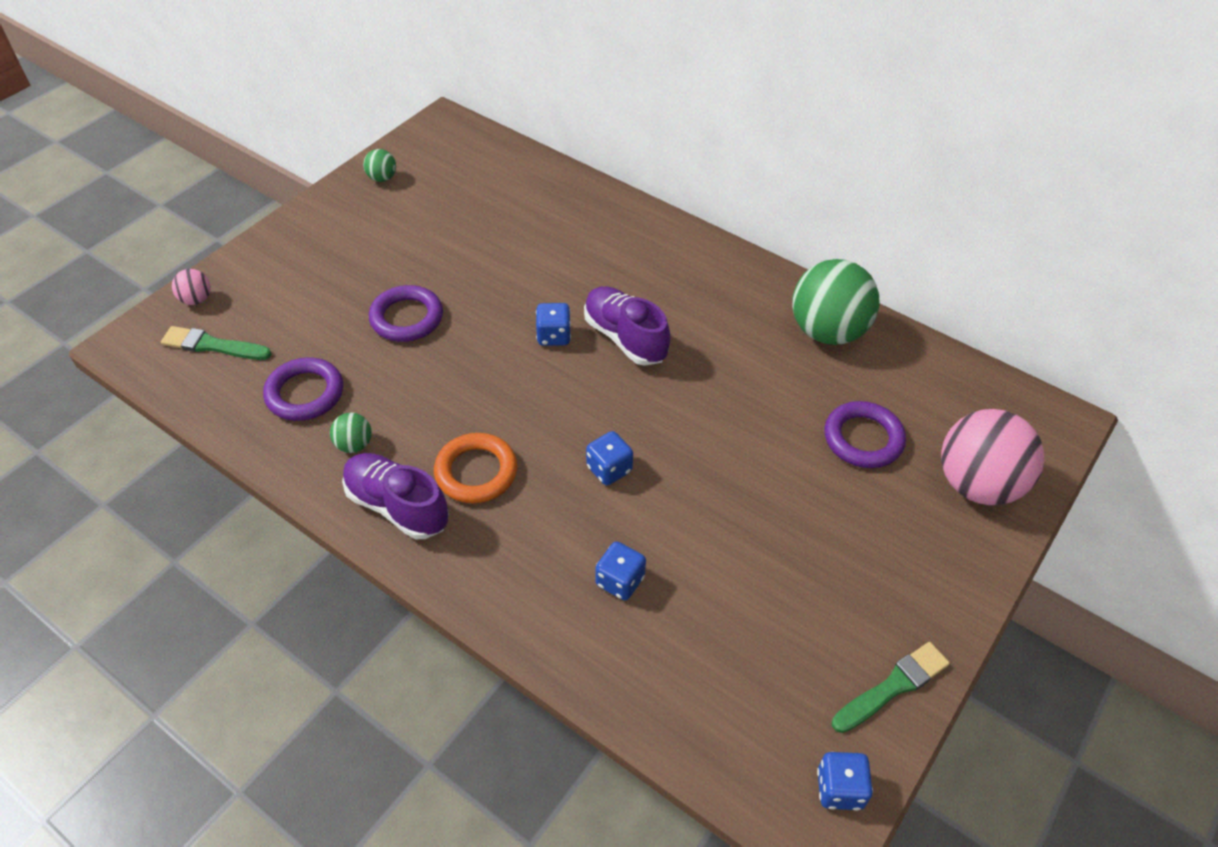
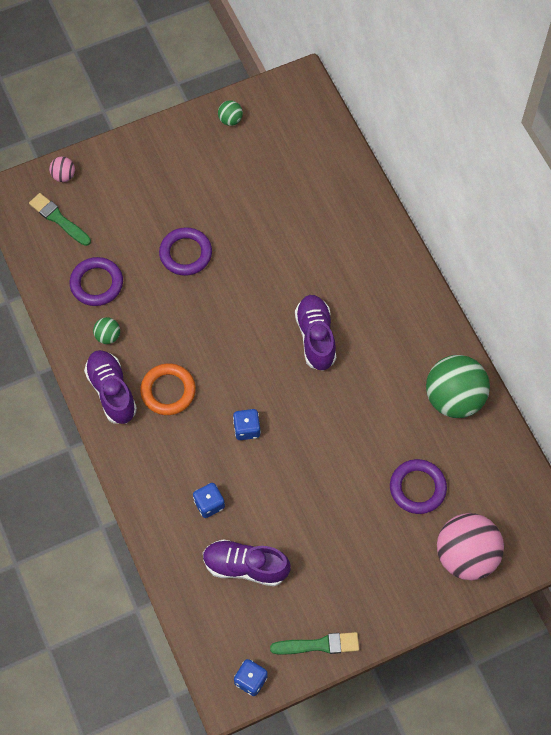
camera: 30 degrees right, 15 degrees up
blue dice [536,303,571,346] -> none
none -> purple shoe [203,539,291,586]

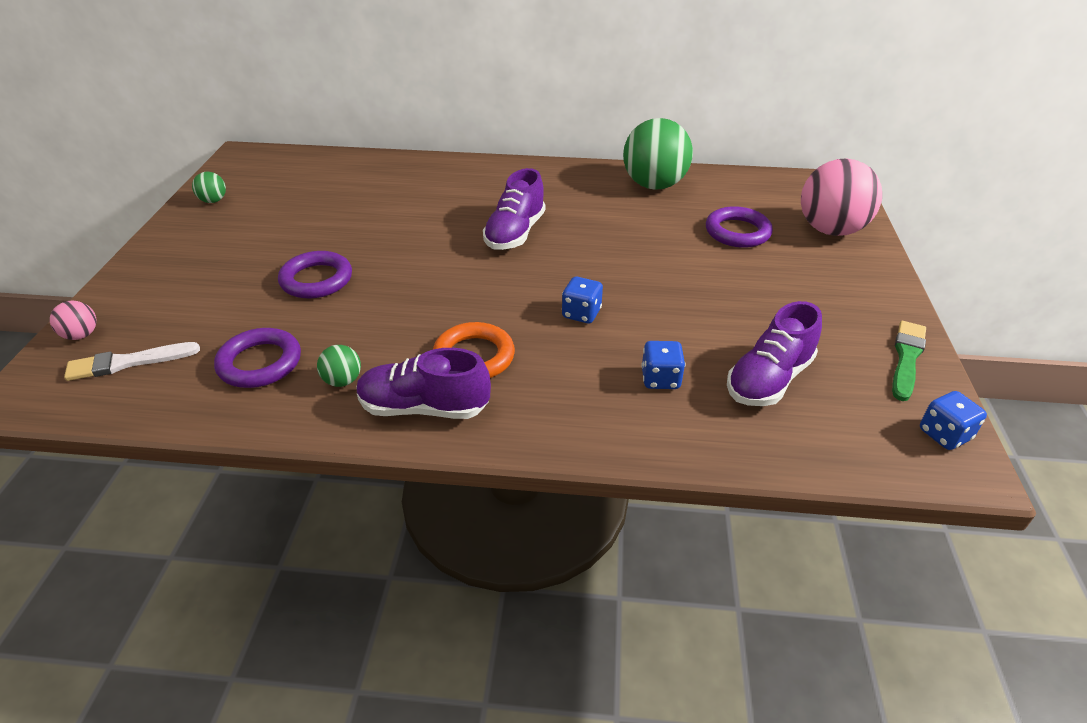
camera: 60 degrees left, 25 degrees down
green brush [29,193,91,246] -> white brush [64,342,200,381]
purple shoe [295,295,336,371] -> purple shoe turned 90 degrees counterclockwise [483,168,545,250]

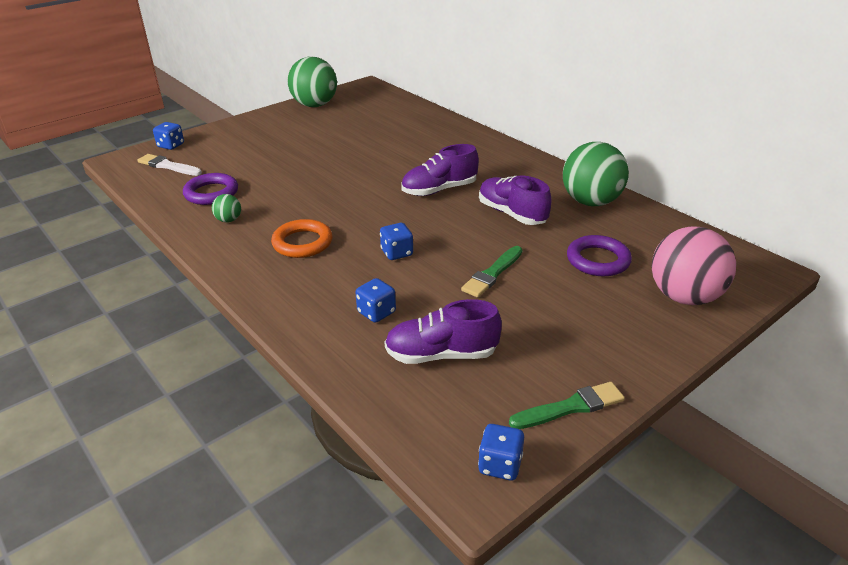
camera: 45 degrees right, 5 degrees down
pink ball [50,301,97,340] -> blue dice [153,122,184,150]
green ball [192,172,226,203] -> green ball [288,57,337,107], size x2.28
purple ring [278,251,352,299] -> none
purple shoe [357,348,491,419] -> purple shoe moved to [479,176,552,225]
none -> green brush [461,246,523,298]

